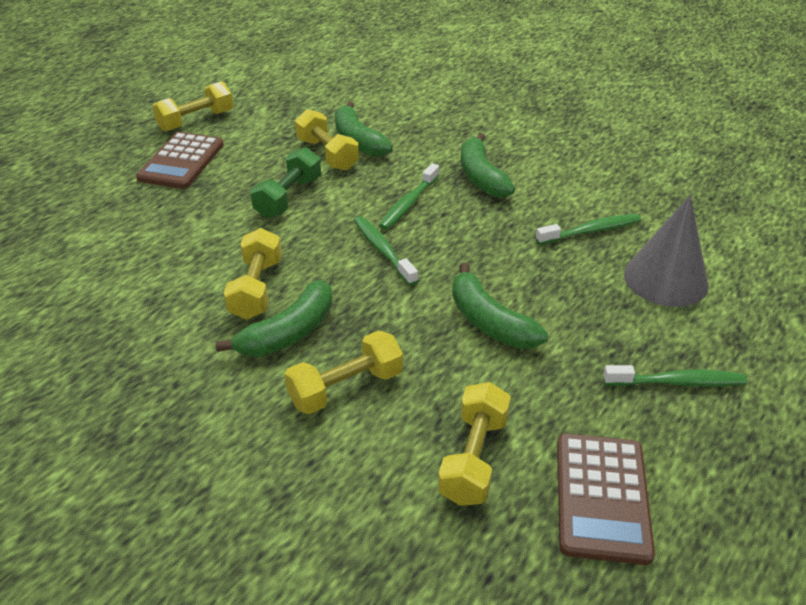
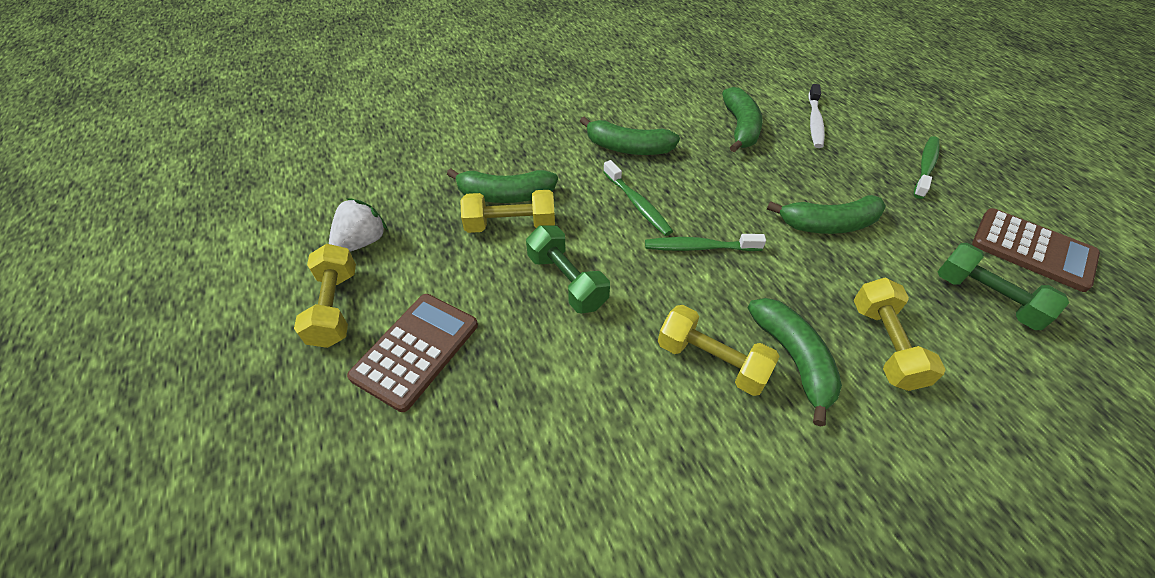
camera: 60 degrees left, 10 degrees up
brown calculator [136,132,224,189] -> brown calculator turned 105 degrees counterclockwise [347,294,478,412]
yellow dumbbell [438,382,511,506] -> green dumbbell [937,243,1069,330]
green toothbrush [536,214,641,245] -> green banana [722,87,763,152]
grey cone [624,195,709,307] -> white toothbrush [808,84,825,148]
none -> white strawberry [329,198,388,251]

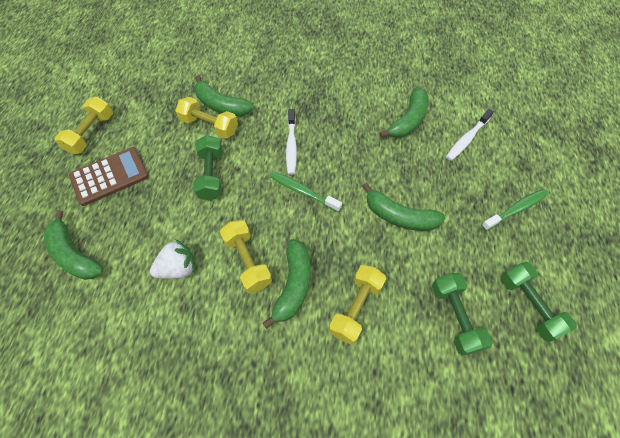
camera: 30 degrees right, 10 degrees up
white strawberry [329,198,388,251] -> white strawberry moved to [150,239,195,279]
green banana [580,116,680,155] -> green banana moved to [44,210,104,280]
green toothbrush [603,160,673,236] -> white toothbrush [286,109,297,175]
brown calculator [972,208,1100,292] -> green dumbbell [501,262,577,342]

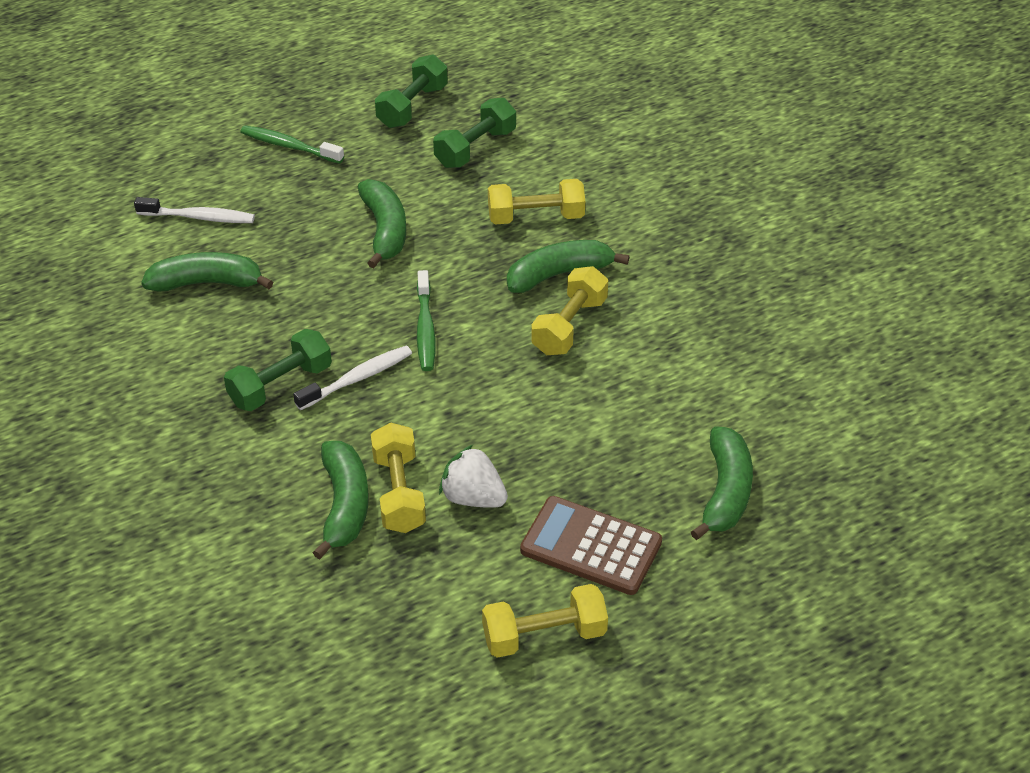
camera: 125 degrees left, 15 degrees down
white strawberry [150,239,195,279] -> white strawberry moved to [439,445,508,508]
green dumbbell [193,135,222,201] -> green dumbbell moved to [224,329,332,411]

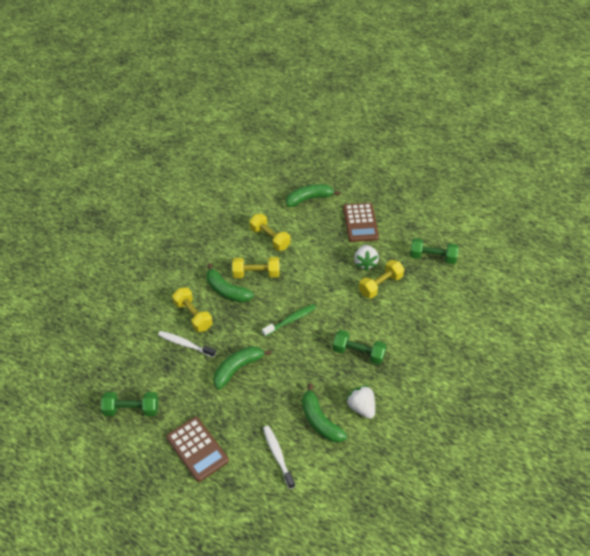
camera: 120 degrees left, 5 degrees up
green toothbrush [240,125,344,164] -> brown calculator [166,417,229,482]
white toothbrush [293,346,412,410] -> white toothbrush moved to [158,331,216,357]
green banana [312,441,369,559] -> none
green dumbbell [433,98,516,168] -> green dumbbell moved to [410,238,459,264]
yellow dumbbell [482,584,608,658] -> yellow dumbbell moved to [249,213,291,251]
none -> white strawberry [346,385,375,419]

